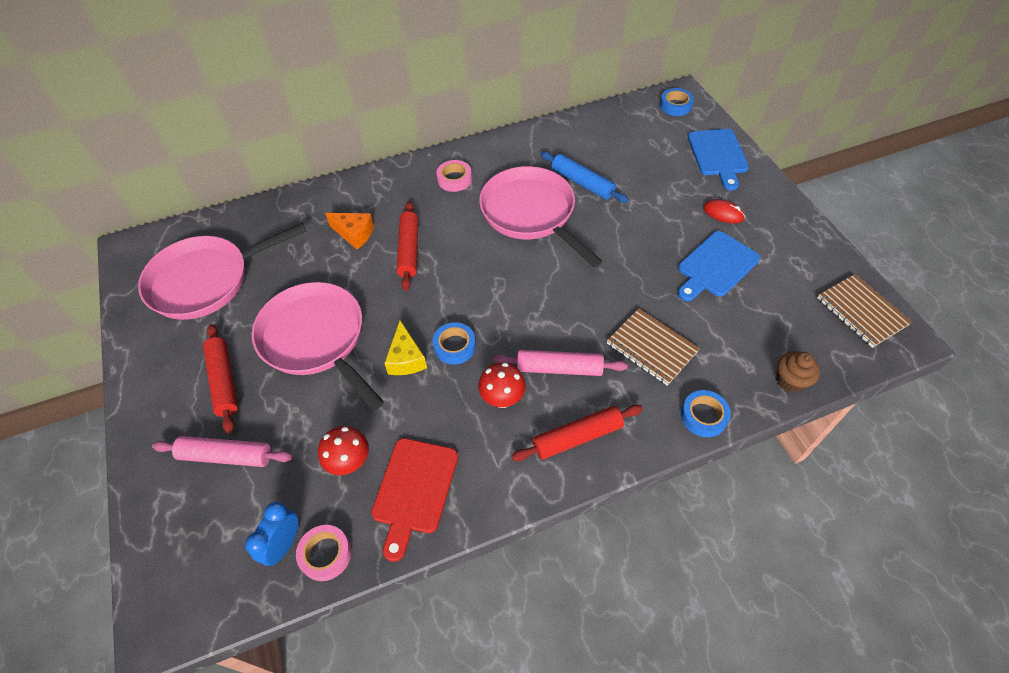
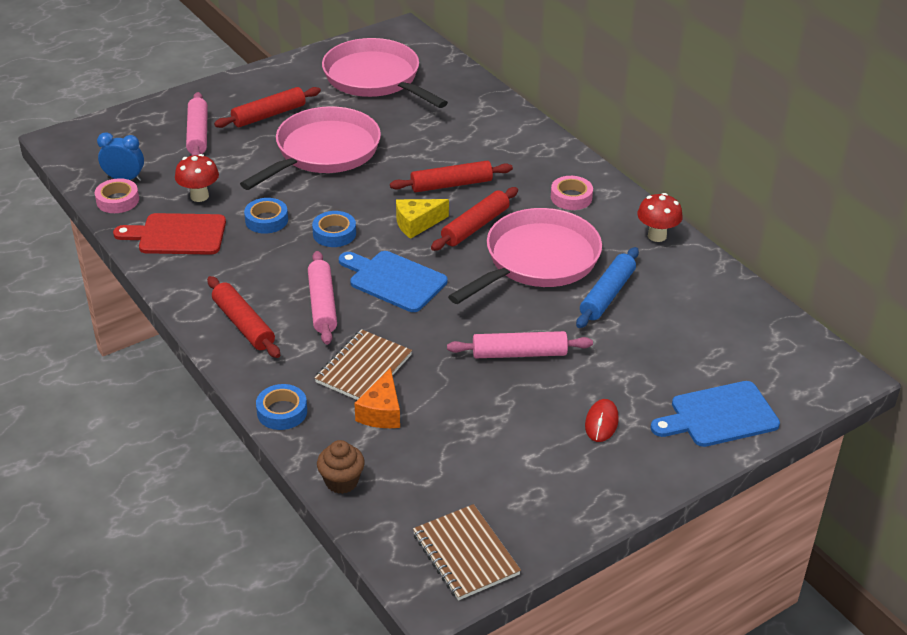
camera: 75 degrees right, 15 degrees down
orange cheese [325,213,374,249] -> orange cheese moved to [354,367,400,428]
yellow cheese [384,320,427,375] -> yellow cheese moved to [396,199,449,239]
red mushroom [478,363,526,408] -> red mushroom moved to [637,193,683,242]
blue tape [660,88,694,116] -> blue tape moved to [244,198,288,234]
blue cutting board [678,231,760,301] -> blue cutting board moved to [339,251,447,312]
brown notebook [817,274,912,348] -> brown notebook turned 75 degrees counterclockwise [413,504,521,600]
none -> red rolling pin [431,187,518,251]
none -> pink rolling pin [447,331,593,358]

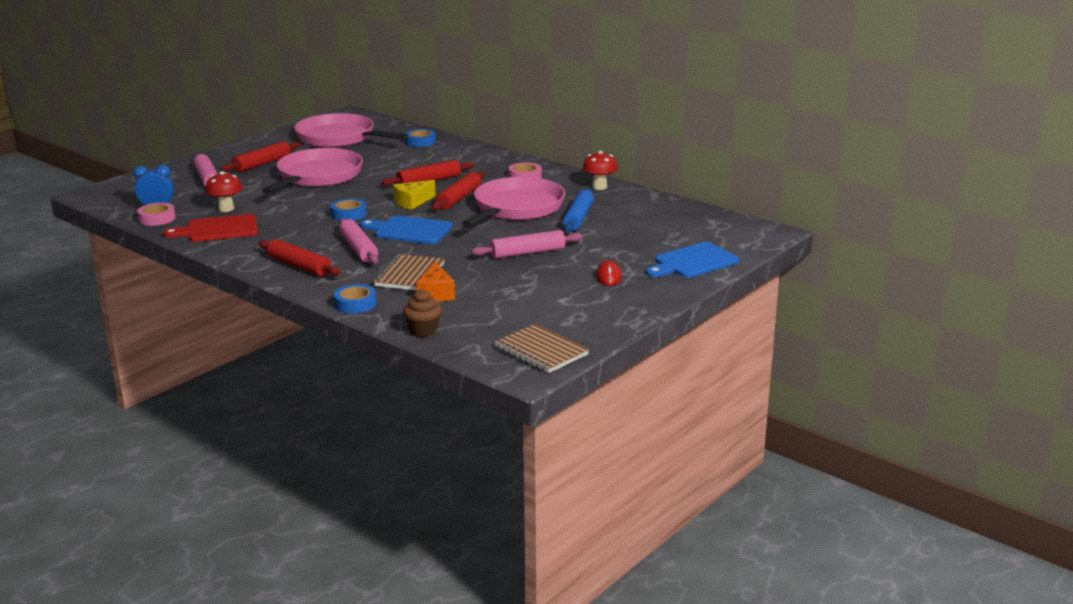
camera: 15 degrees left, 15 degrees down
blue tape [244,198,288,234] -> blue tape moved to [405,129,436,147]

